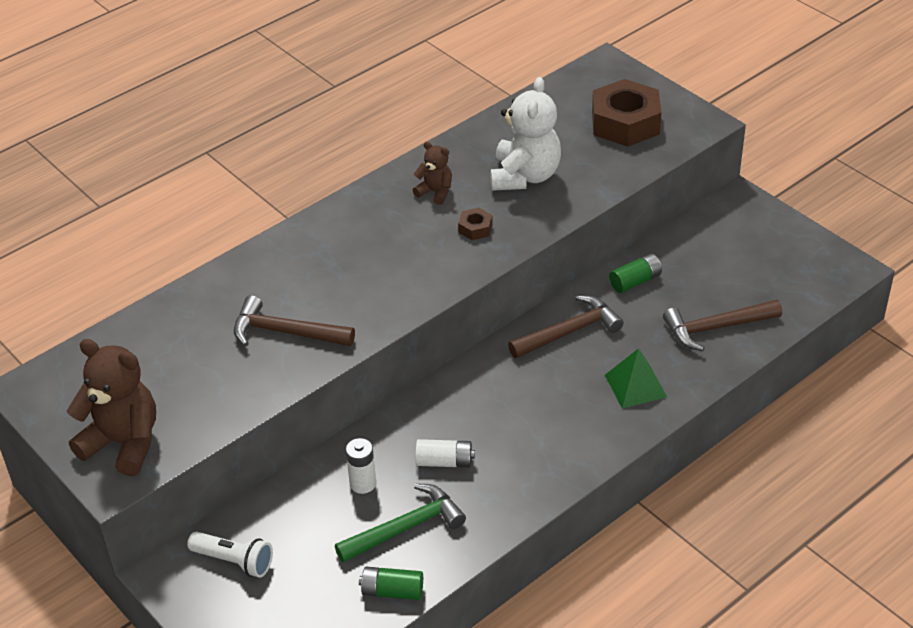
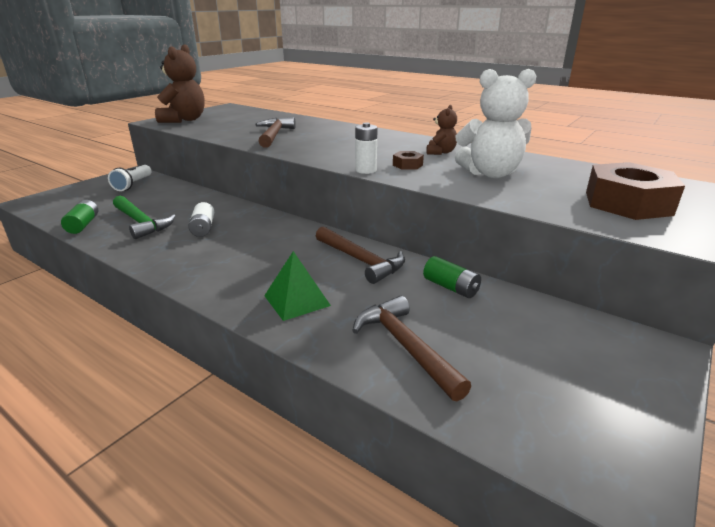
camera: 75 degrees right, 15 degrees down
white battery [346,438,376,494] -> white battery moved to [355,123,377,174]

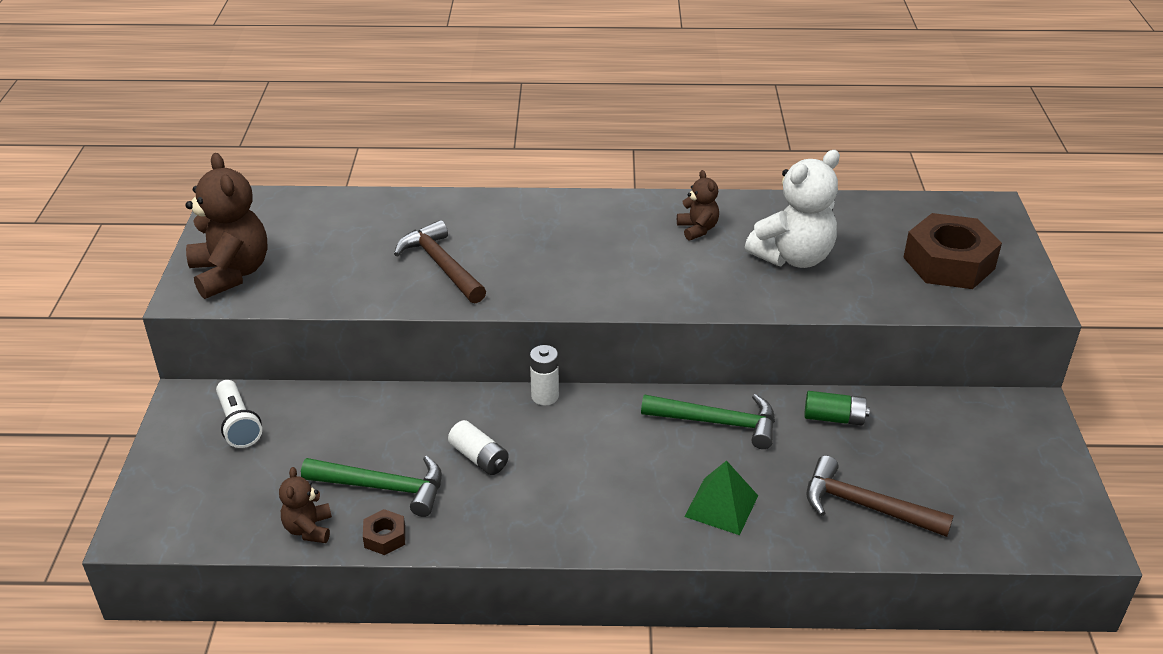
camera: 35 degrees left, 10 degrees up
green battery [61,200,98,234] -> brown teddy bear [279,467,332,543]
brown hammer [316,226,405,284] -> green hammer [641,394,775,449]
white battery [355,123,377,174] -> white battery moved to [530,345,559,406]
brown nut [393,151,424,170] -> brown nut moved to [363,509,405,555]

